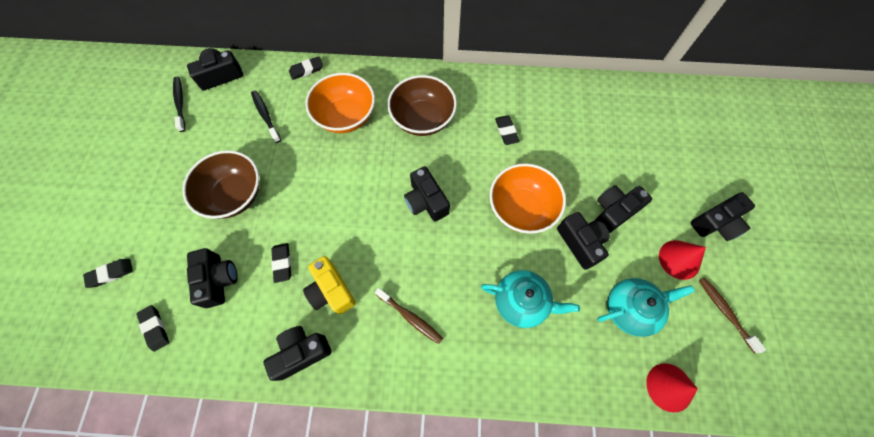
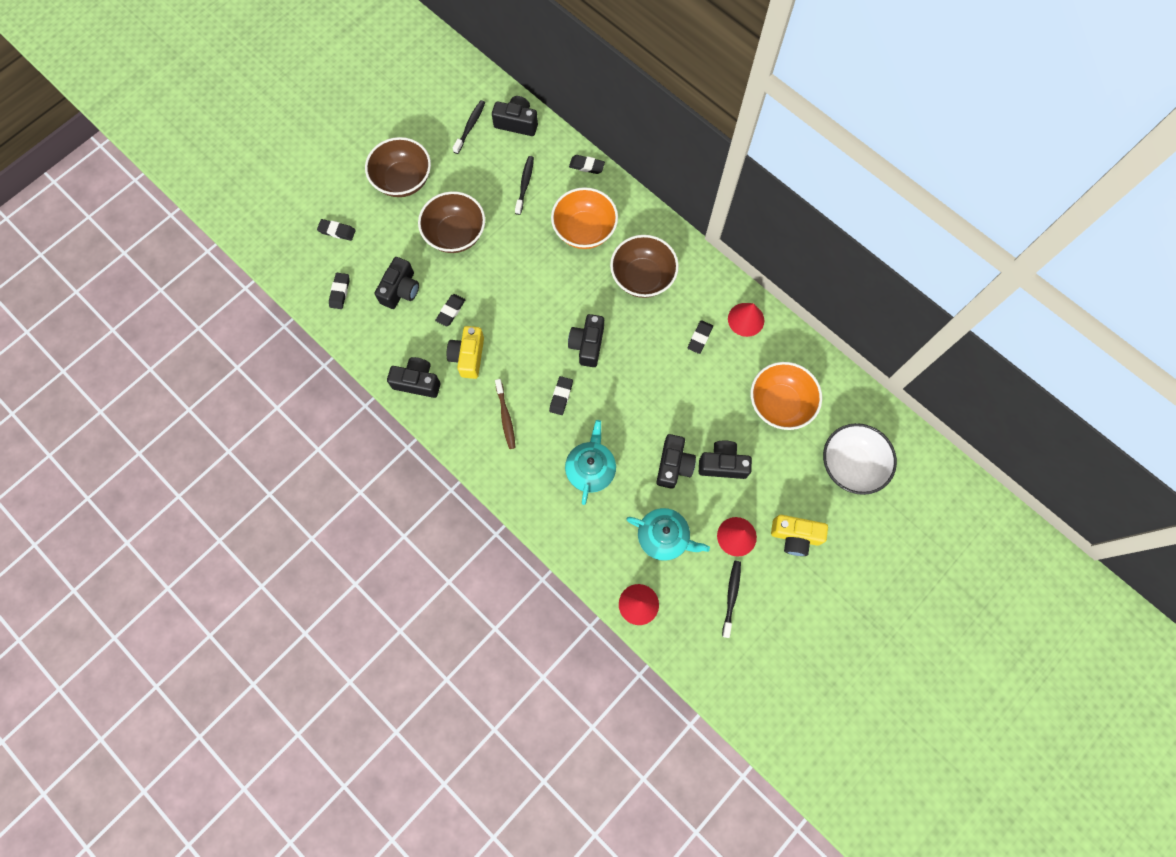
camera: 40 degrees right, 5 degrees up
turquoise teapot [481,270,580,328] -> turquoise teapot turned 135 degrees counterclockwise [565,420,616,505]
orange bowl [489,163,566,234] -> orange bowl moved to [751,362,822,430]
black camera [691,192,755,241] -> yellow camera [771,515,828,556]
brown toothbrush [699,277,766,353] -> black toothbrush [722,561,741,638]
none -> brown bowl [365,137,431,197]
none -> black eraser [549,376,573,415]
none -> red cone [728,303,764,337]
none -> white bowl [823,423,897,495]

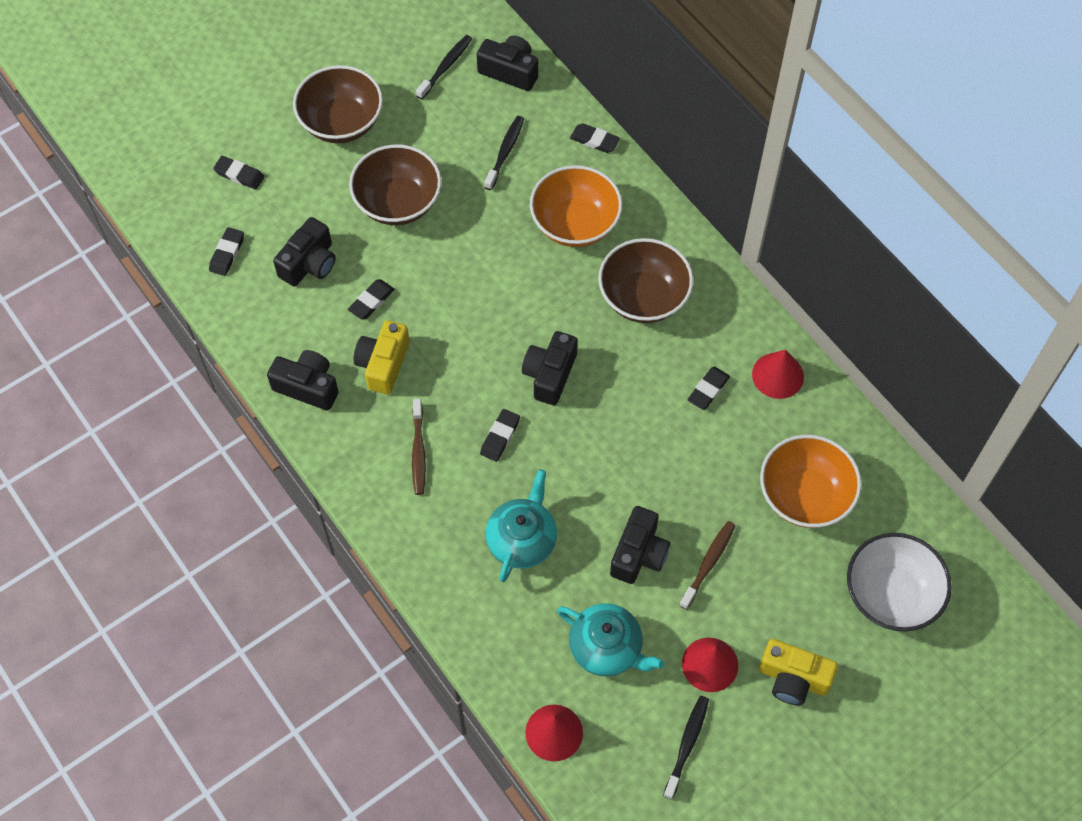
camera: 10 degrees right, 10 degrees down
black camera [699,441,752,479] -> brown toothbrush [679,521,736,610]

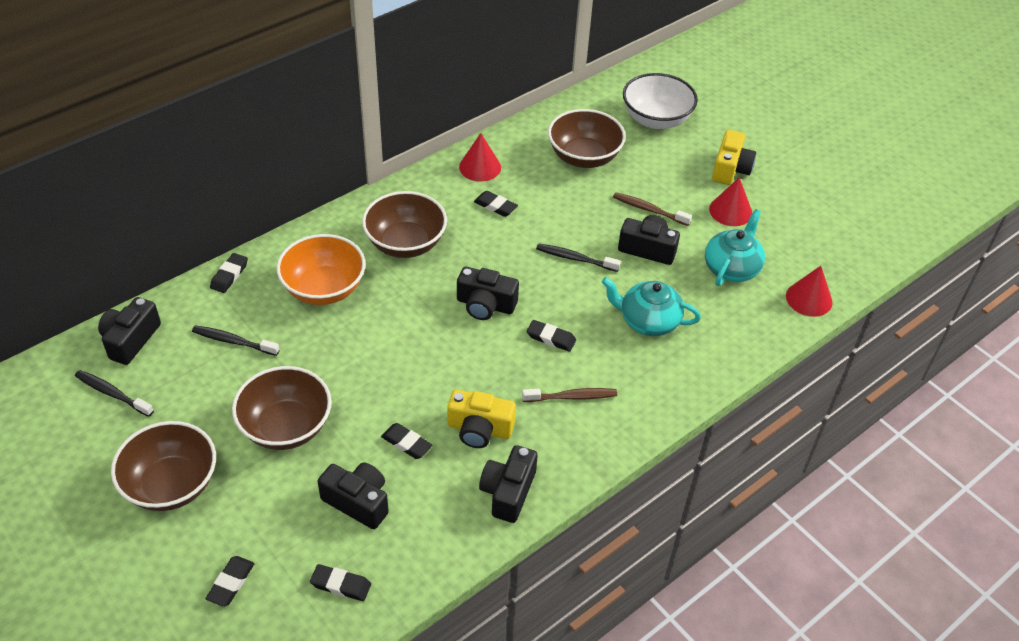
camera: 95 degrees left, 15 degrees down
black toothbrush [663,696,709,800] -> black toothbrush moved to [536,243,621,272]
orange bowl [760,435,862,528] -> brown bowl [548,109,626,168]

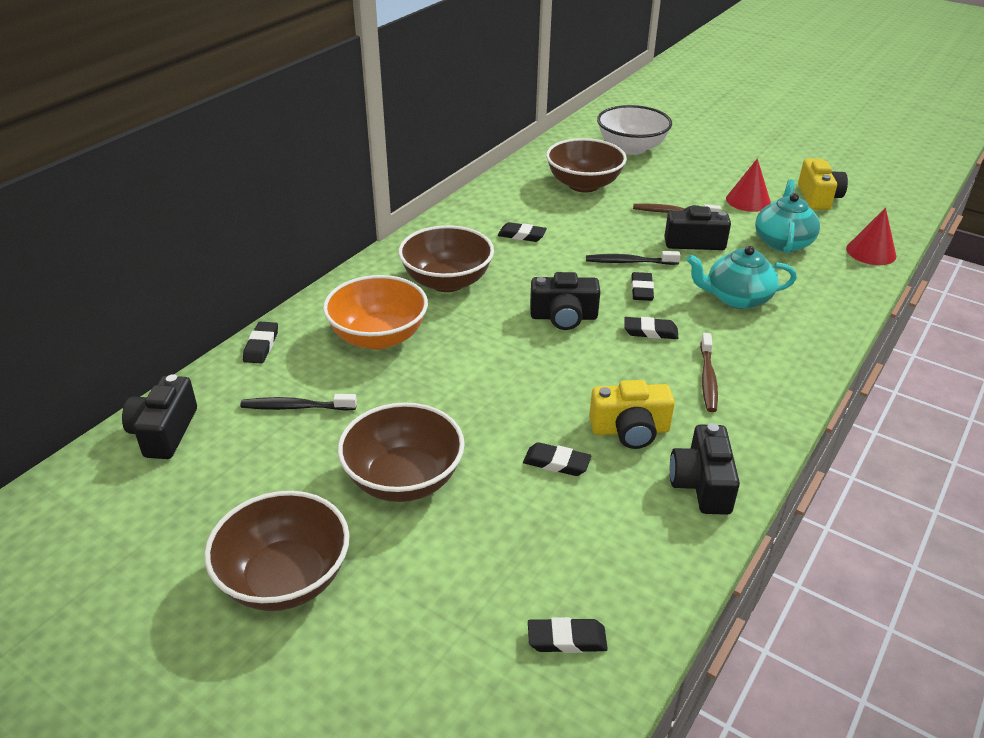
camera: 15 degrees left, 10 degrees down
black toothbrush [75,370,154,417] -> none
black eraser [205,556,255,607] -> black eraser moved to [631,272,654,301]
black camera [318,463,389,529] -> none
red cone [459,133,501,182] -> none
brown toothbrush [522,388,617,402] -> brown toothbrush turned 120 degrees clockwise [700,333,718,412]
yellow camera [712,130,756,185] -> yellow camera moved to [798,159,848,210]

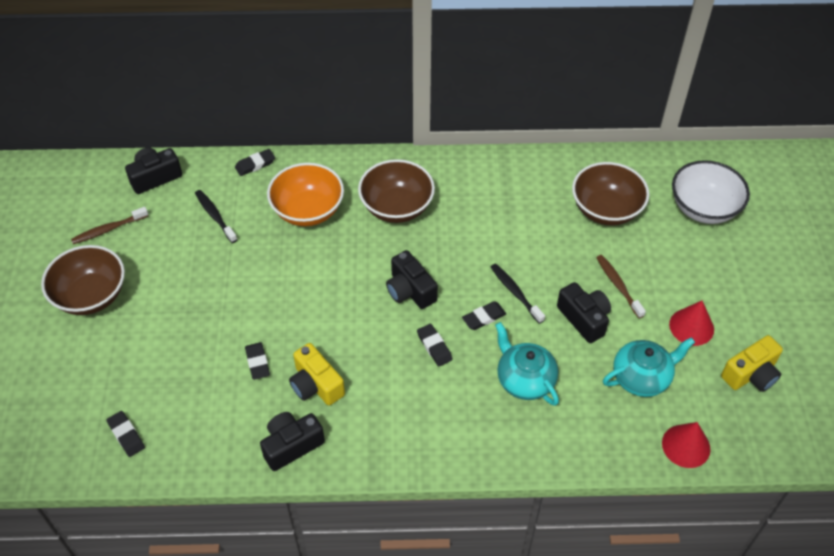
camera: 55 degrees right, 15 degrees up
brown bowl [338,402,465,502] -> none
black eraser [498,222,547,242] -> none
brown toothbrush [700,333,718,412] -> brown toothbrush moved to [71,207,148,244]

